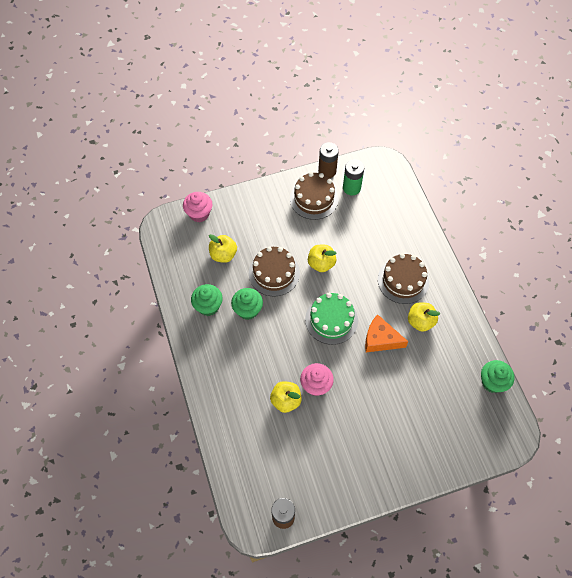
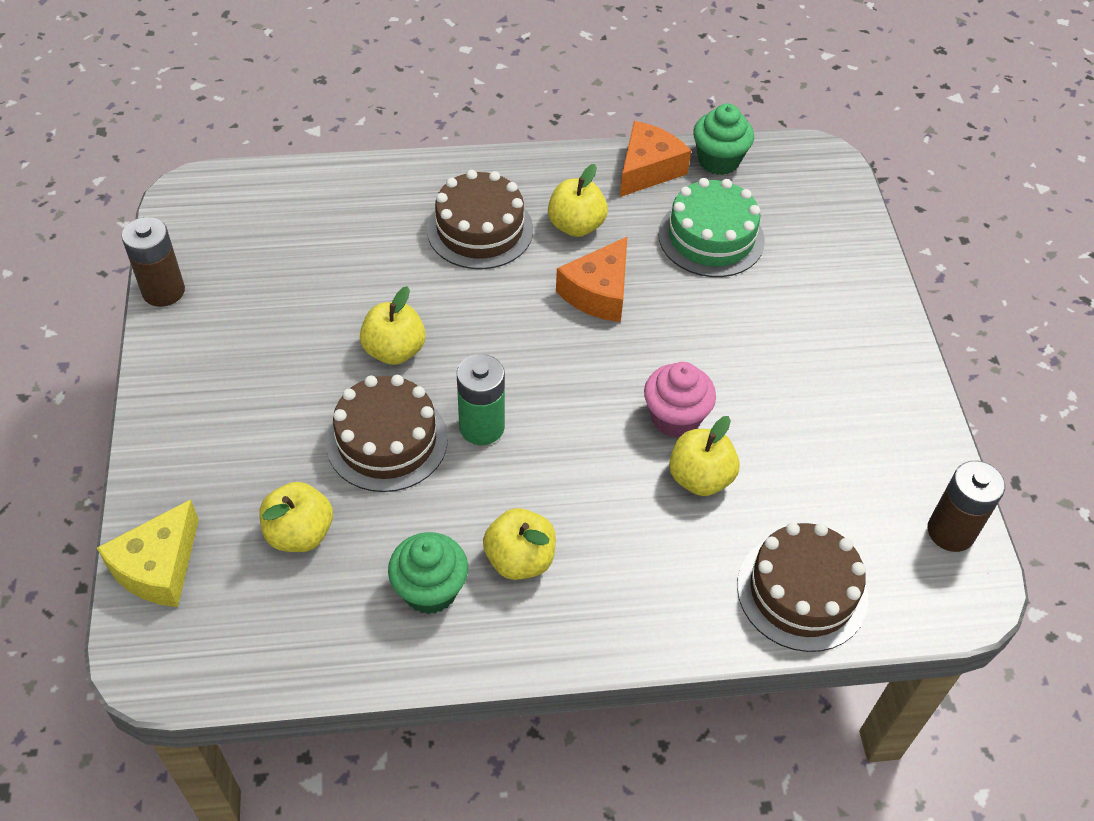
camera: 80 degrees left, 10 degrees down
pink cupcake [183,192,212,222] -> yellow cheese [97,499,199,607]
green cupcake [231,288,263,320] -> none
brown cake [290,172,338,220] -> brown cake moved to [737,523,868,652]
green cake [305,293,358,345] -> green cake moved to [658,178,765,277]
green battery [343,159,364,195] -> green battery moved to [457,354,505,445]
none -> yellow apple [483,508,556,580]
none -> orange cheese [620,121,691,197]

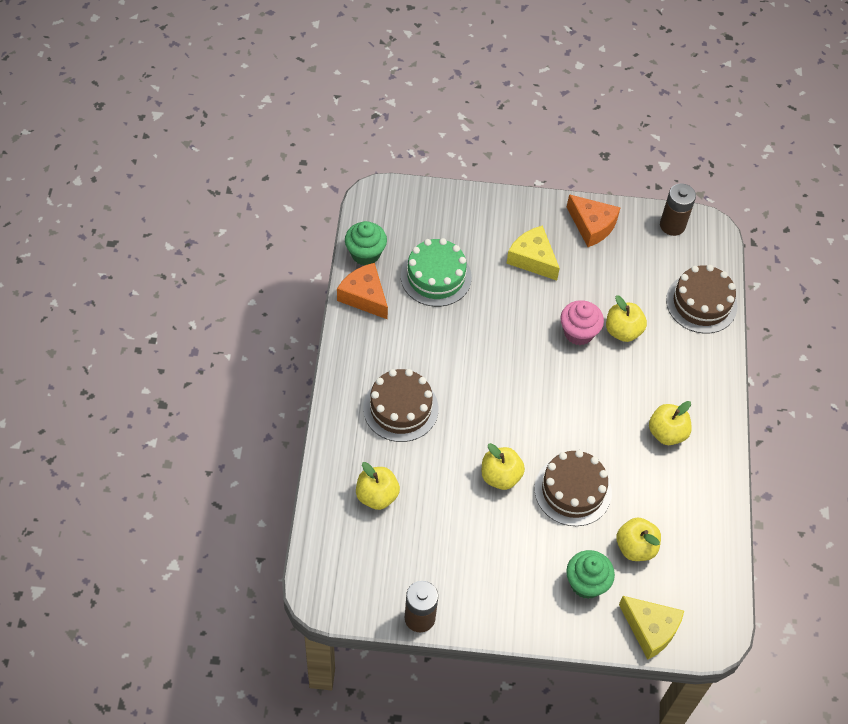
camera: 80 degrees left, 5 degrees up
green cupcake [388,532,468,614] -> green cupcake moved to [566,550,615,599]
green battery [457,354,505,445] -> none
yellow apple [548,164,608,237] -> yellow apple moved to [356,462,400,510]
orange cheese [556,237,627,322] -> orange cheese moved to [567,194,621,247]
none -> yellow cheese [506,226,560,281]

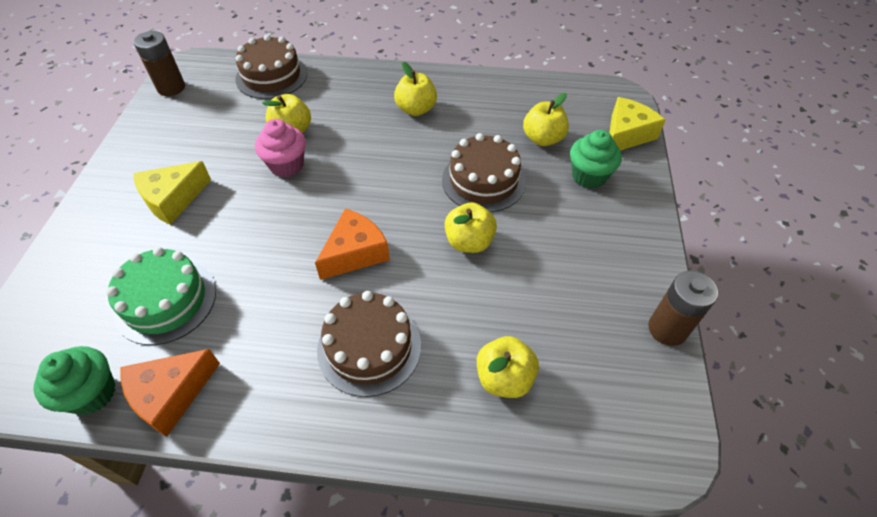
camera: 85 degrees left, 5 degrees down
orange cheese [567,194,621,247] -> orange cheese moved to [315,208,390,280]

